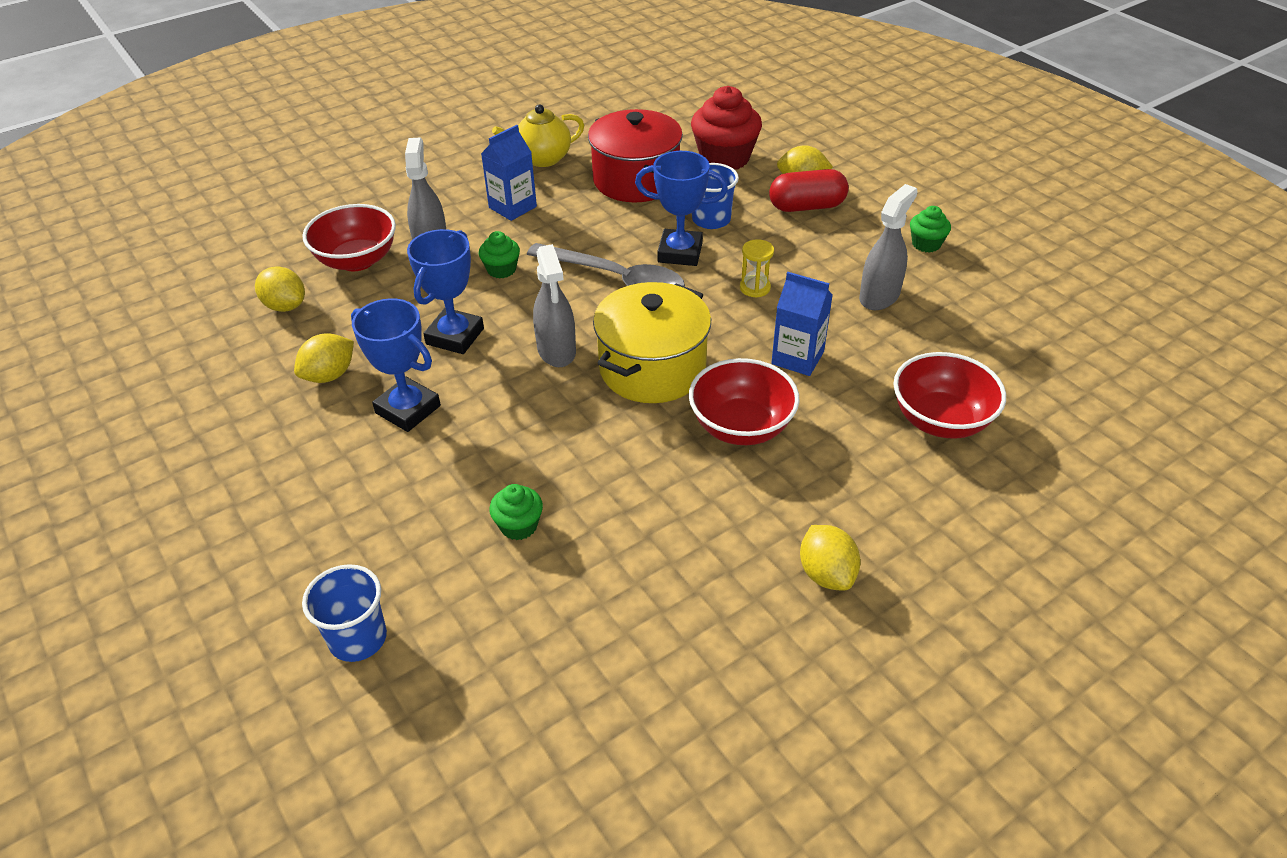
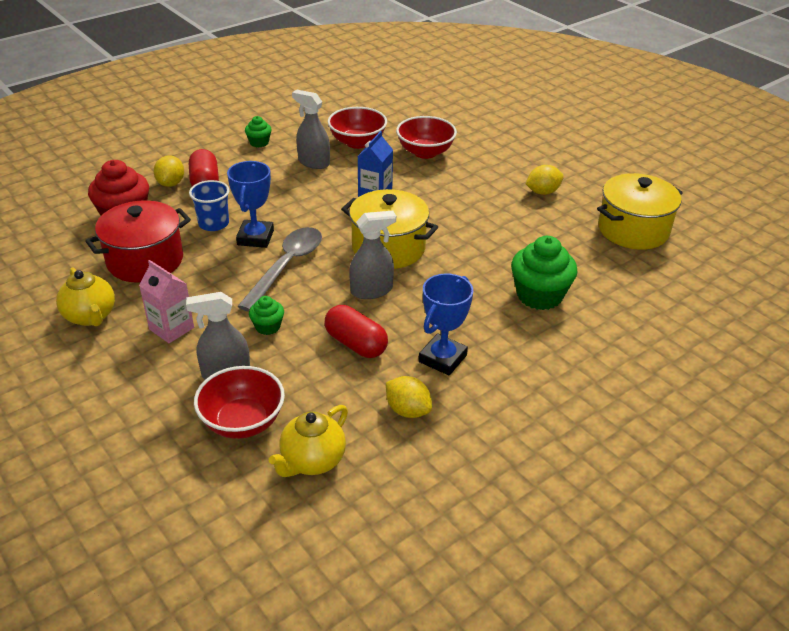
camera: 95 degrees left, 5 degrees down
yellow lemon [255,266,305,312] -> yellow teapot [269,405,348,477]
blue cup [302,564,387,662] -> none
blue trophy [407,229,484,354] -> red capsule [325,305,388,358]
blue carton [481,125,537,221] -> pink carton [139,260,194,343]
green cupcake [489,484,543,540] -> green cupcake [511,236,578,310], size x1.94
red bowl [689,358,799,445] -> red bowl moved to [328,107,387,149]
yellow hourglass [740,239,774,298] -> none
none -> yellow pot [597,173,683,250]

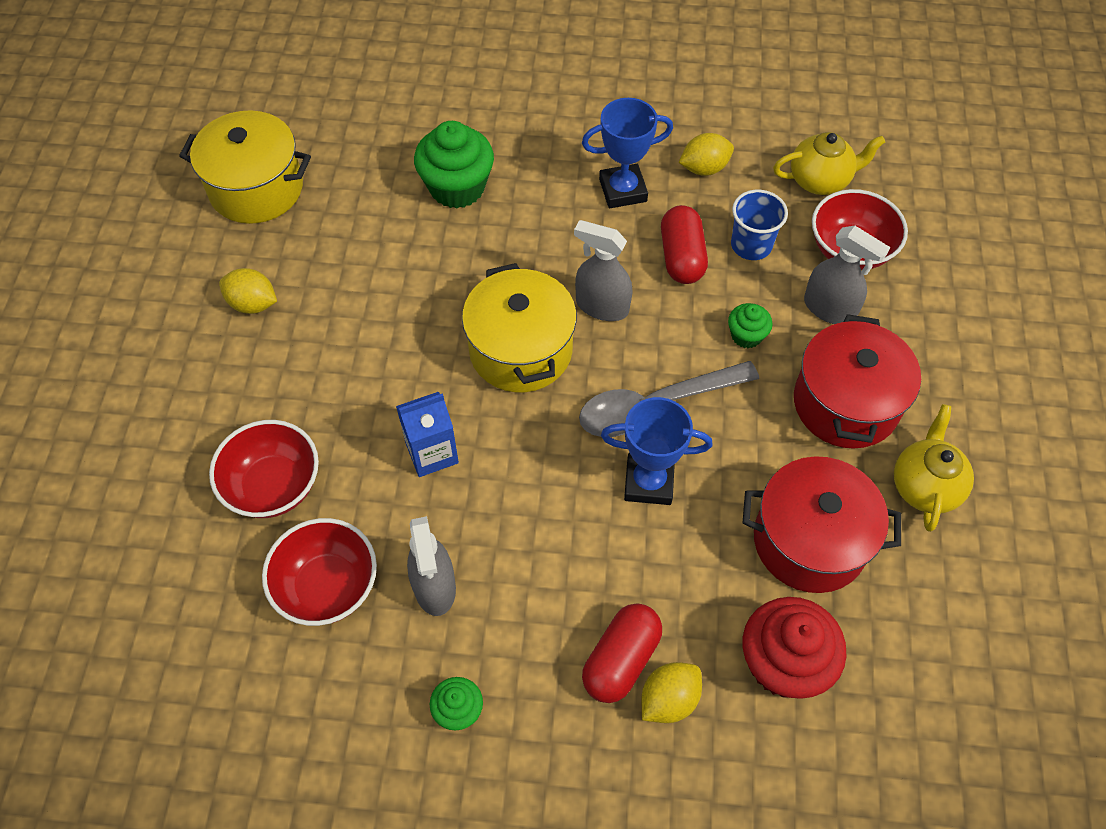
camera: 135 degrees left, 20 degrees up
pink carton [139,260,194,343] -> red pot [794,314,921,449]
blue cup [189,180,230,231] -> blue cup moved to [731,190,788,260]
blue trophy [227,161,274,248] -> blue trophy turned 45 degrees clockwise [601,397,713,505]
yellow lemon [386,376,432,418] -> yellow lemon turned 75 degrees clockwise [679,133,734,176]

